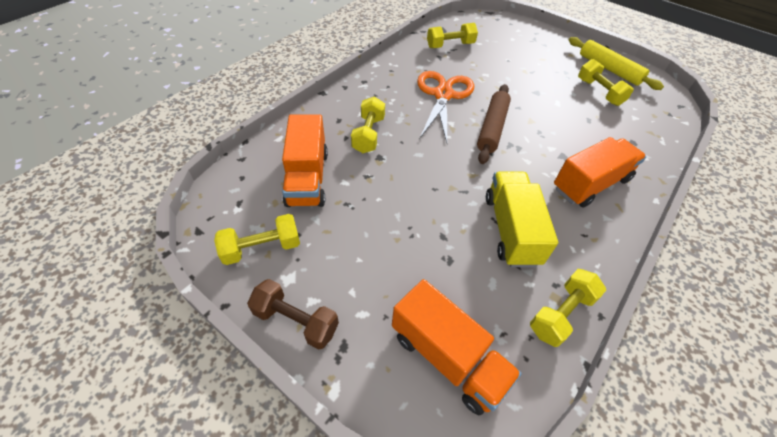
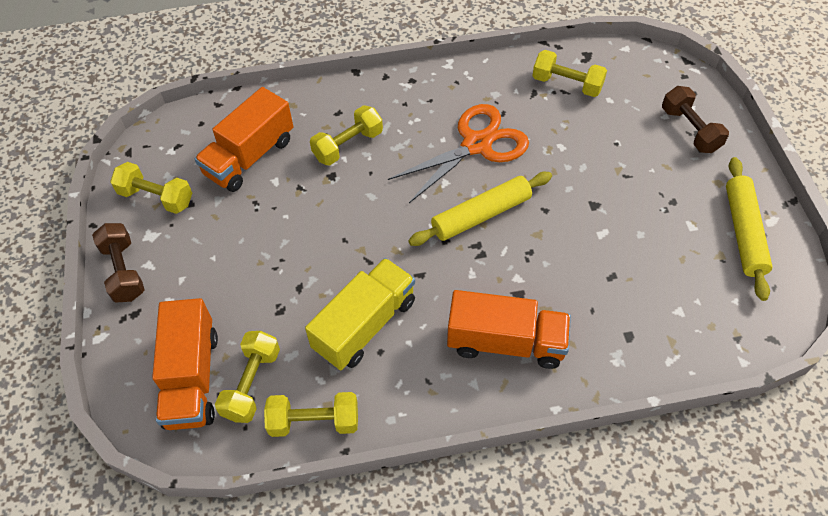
camera: 45 degrees right, 5 degrees up
brown rolling pin [477,84,511,164] -> yellow rolling pin [408,172,552,246]
yellow dumbbell [578,59,634,106] -> yellow dumbbell moved to [215,331,280,423]
none -> brown dumbbell [662,86,729,153]

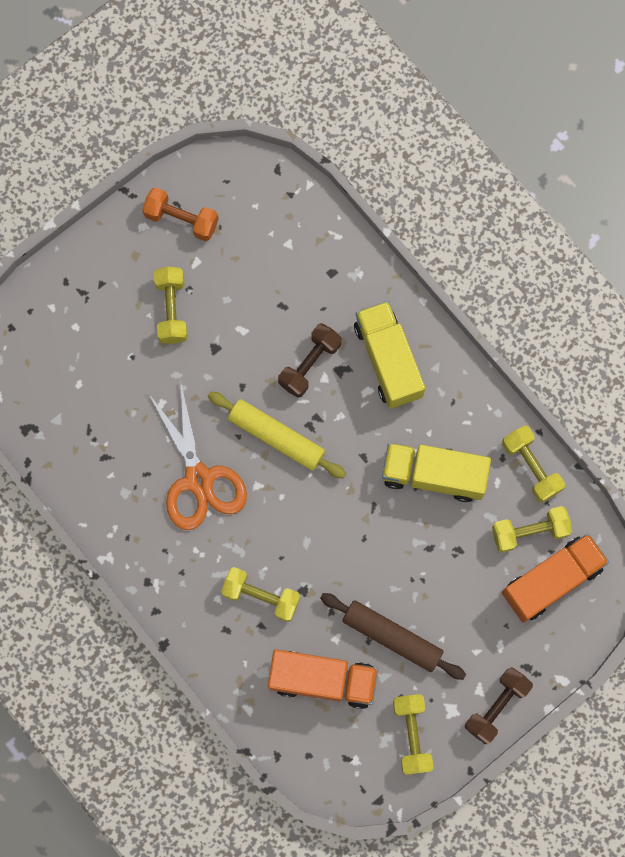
camera: 120 degrees left, 20 degrees up
orange scissors [388,104,529,203] -> orange scissors turned 135 degrees counterclockwise [149,384,247,530]
orange truck [447,290,571,369] -> yellow truck [354,301,425,409]
yellow dumbbell [532,50,607,97] -> yellow dumbbell moved to [154,266,188,344]
brown dumbbell [662,86,729,153] -> brown dumbbell moved to [278,323,342,398]
yellow rolling pin [726,157,773,301] -> orange dumbbell [142,187,219,241]
none -> brown rolling pin [320,593,466,680]

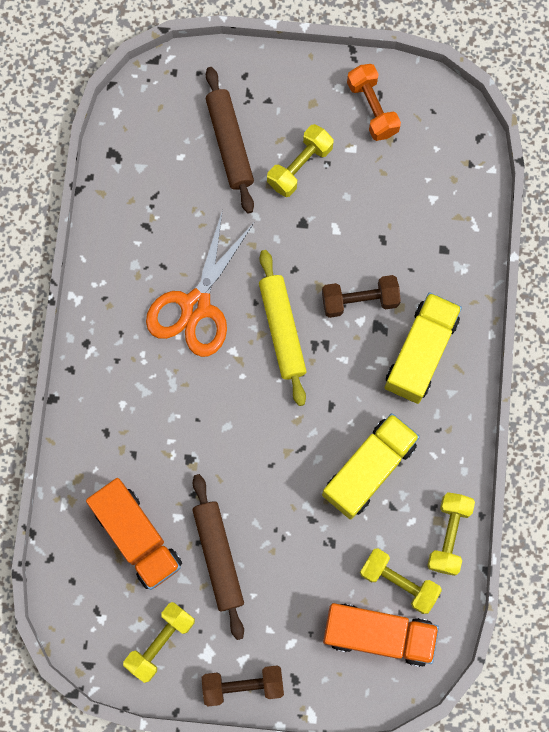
camera: 45 degrees right, 0 degrees up
yellow dumbbell [221,567,301,622] -> none
yellow truck [382,443,491,502] -> yellow truck turned 75 degrees clockwise [322,413,420,520]
none -> brown rolling pin [206,67,254,213]

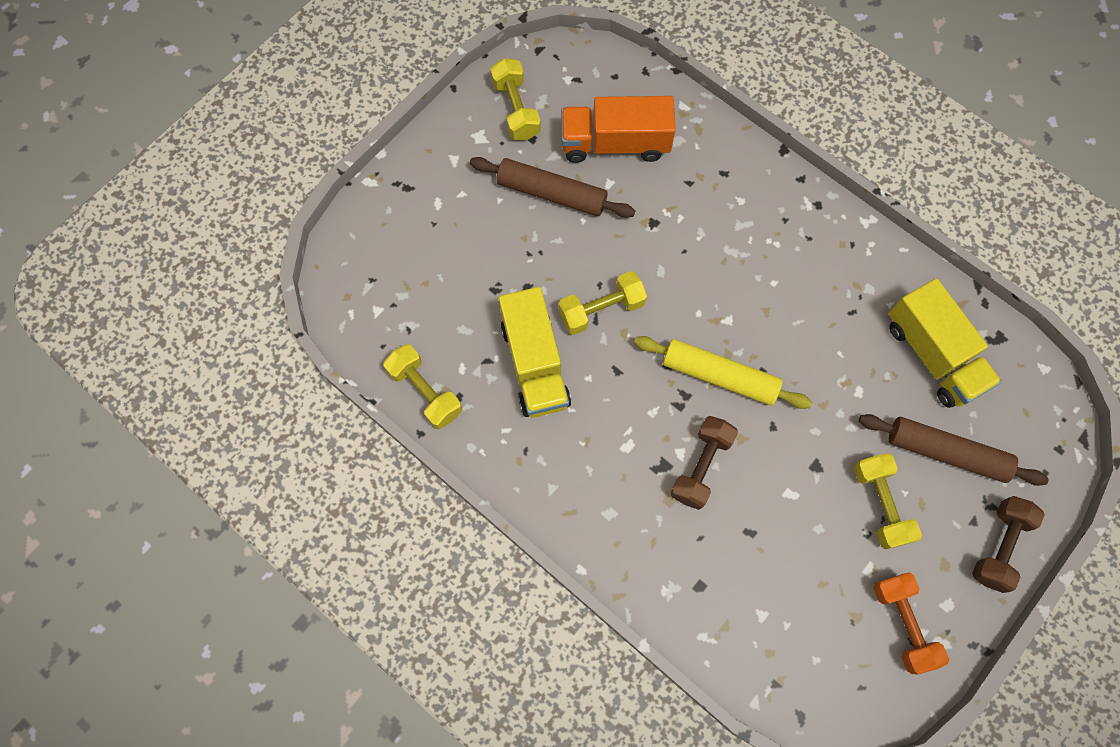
camera: 125 degrees right, 5 degrees down
orange scissors [146,210,254,357] -> none
brown dumbbell [202,665,284,707] -> brown dumbbell moved to [972,496,1045,593]
orange truck [323,603,439,667] -> none
orange dumbbell [347,64,401,141] -> orange dumbbell turned 60 degrees clockwise [873,572,949,674]
yellow dumbbell [360,549,442,614] -> yellow dumbbell moved to [558,271,647,335]
yellow truck [385,292,462,404] -> yellow truck moved to [888,278,1001,408]

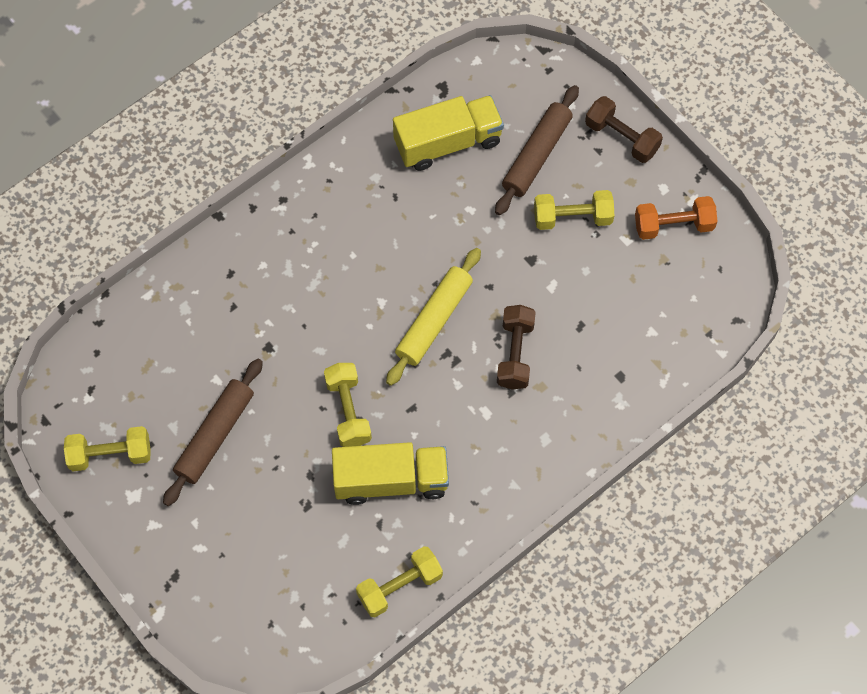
camera: 80 degrees left, 5 degrees down
orange truck [561,96,676,163] -> none
brown dumbbell [671,416,738,510] -> brown dumbbell turned 60 degrees clockwise [497,305,536,389]

